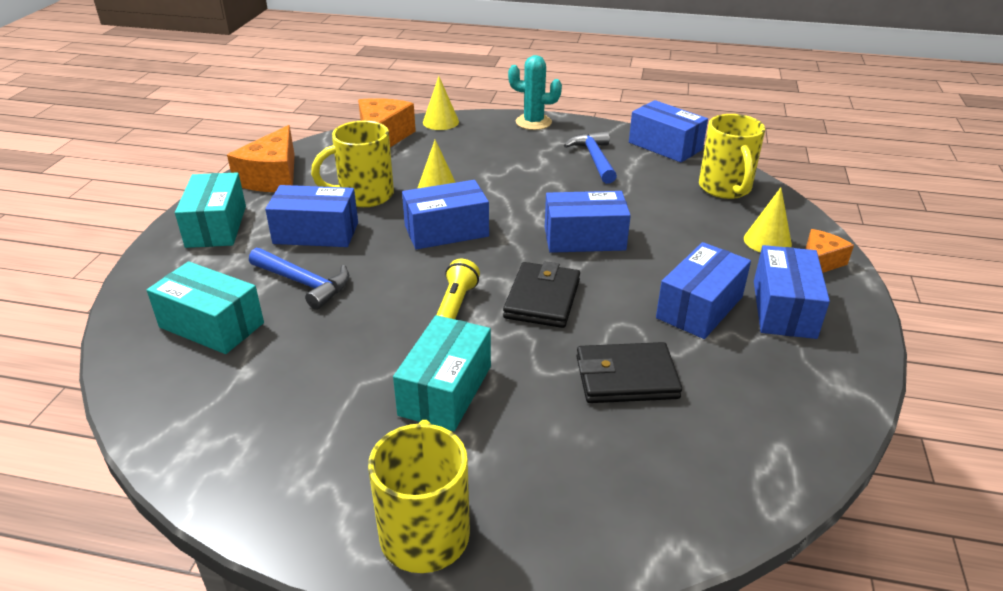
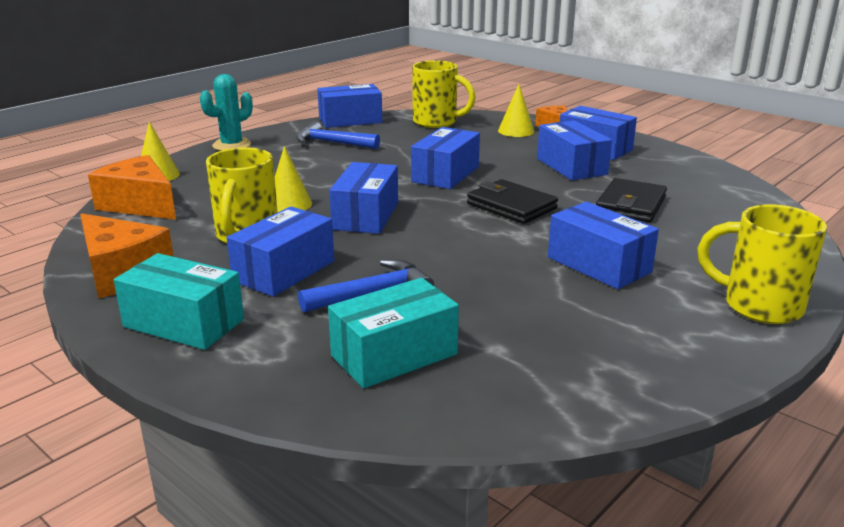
camera: 60 degrees left, 10 degrees down
turquoise box [393,315,491,431] -> blue box [548,202,659,289]
yellow flashlight [437,259,480,319] -> none

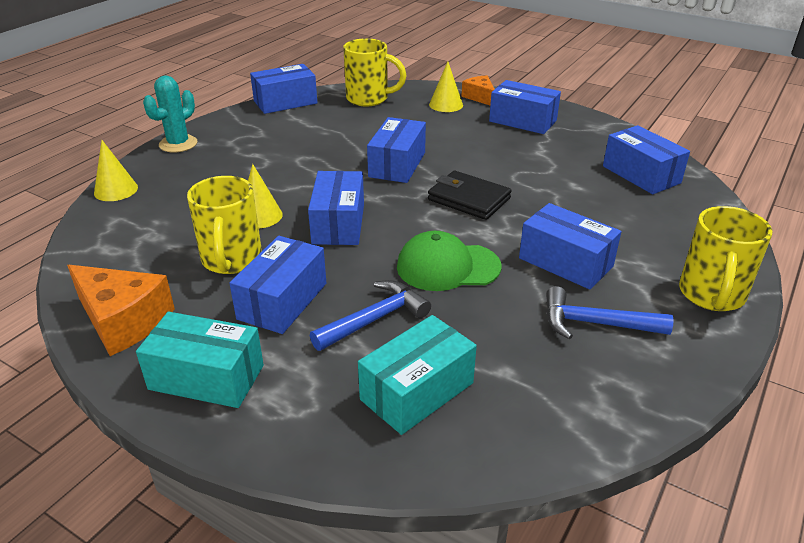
camera: 10 degrees left, 10 degrees up
orange cheese [88,155,176,220] -> none
blue hammer [296,121,380,149] -> blue hammer moved to [546,286,674,339]
blue box [537,120,612,180] -> blue box moved to [603,125,690,194]
black wallet [596,178,667,222] -> none
yellow mug [697,204,827,324] -> yellow mug turned 90 degrees counterclockwise [679,206,772,311]
none -> green cap [397,231,501,291]

